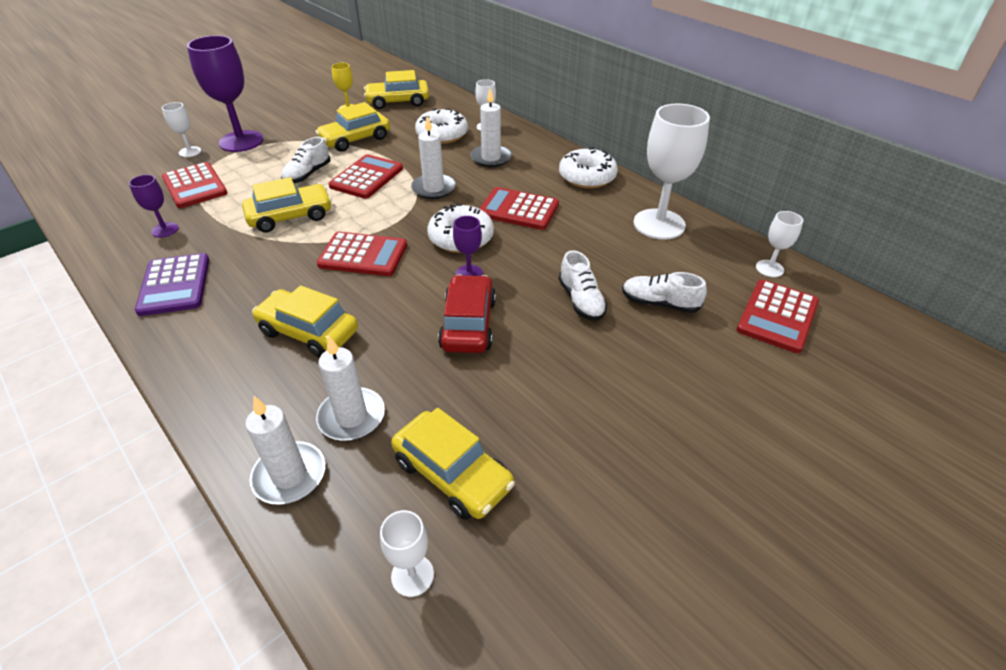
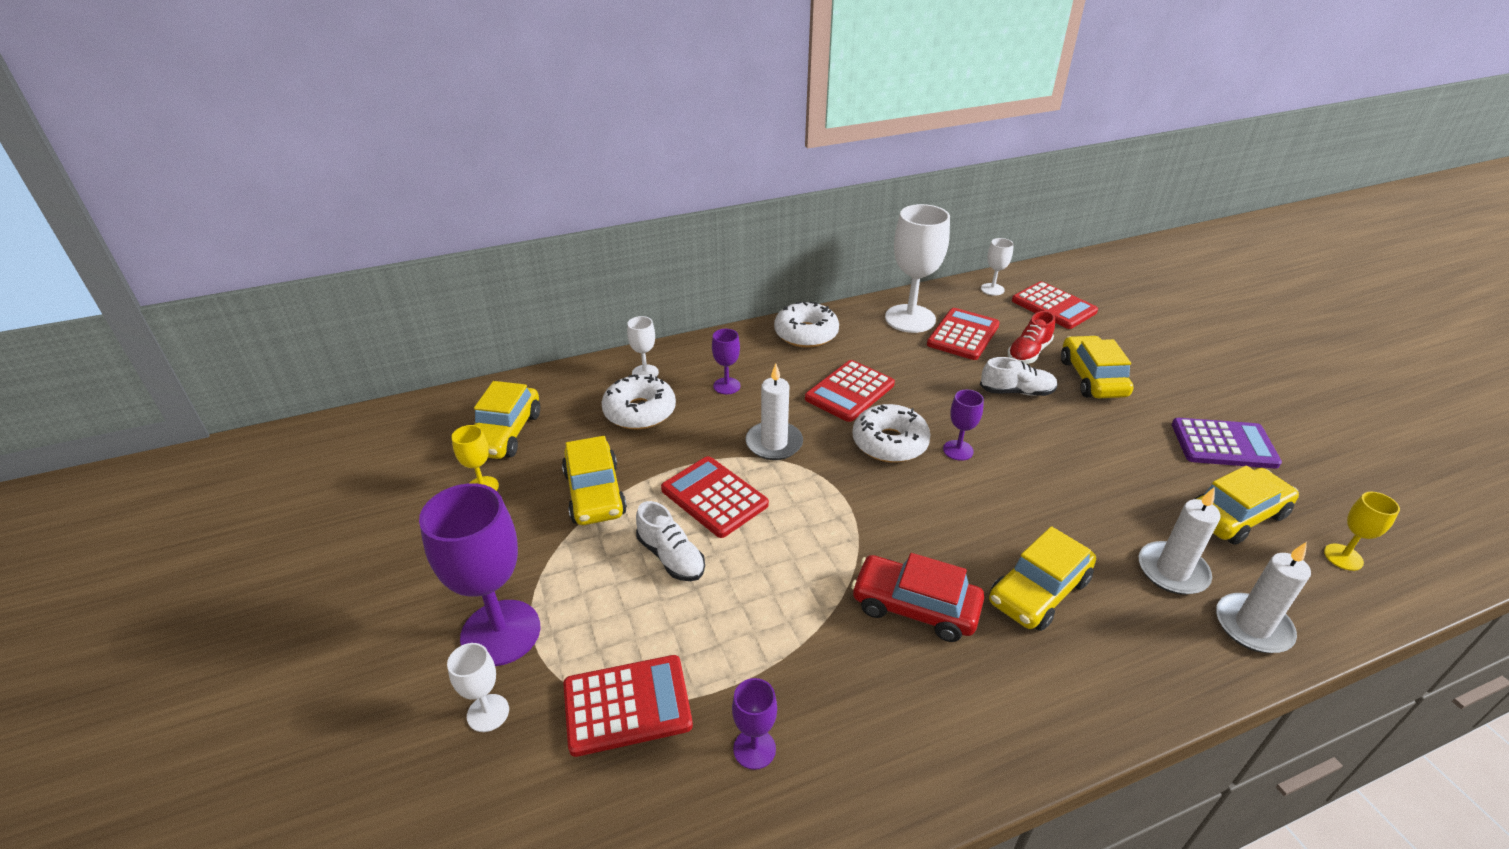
camera: 70 degrees left, 5 degrees down
purple calculator [135,253,209,316] -> purple calculator moved to [1172,418,1282,469]
yellow car [242,177,332,233] -> yellow car moved to [1061,335,1134,398]
red calculator [317,232,407,276] -> red calculator moved to [927,308,1000,360]
white goblet [380,510,434,597] -> yellow goblet [1324,492,1400,571]
red car [438,274,496,353] -> red car moved to [851,553,984,642]
white candle [470,88,512,167] -> purple goblet [712,329,740,394]
white shoe [622,272,707,313] -> red shoe [1008,311,1055,364]

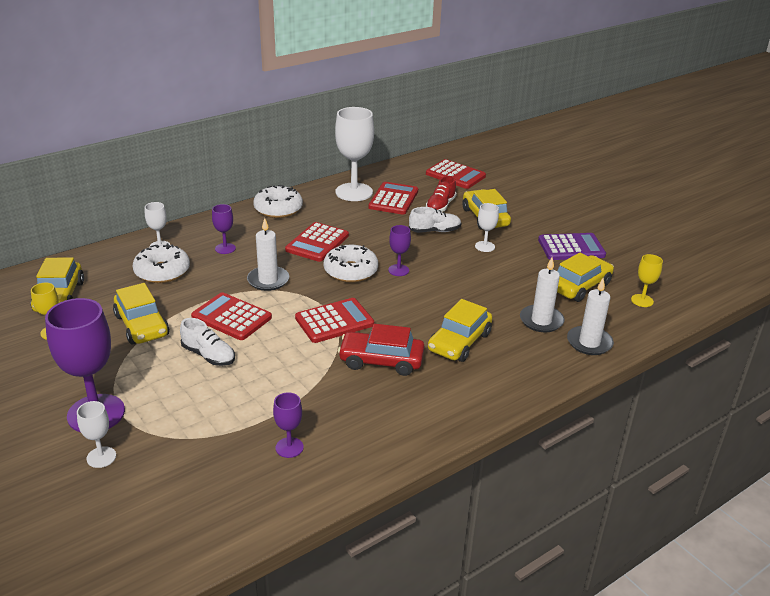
camera: 15 degrees left, 5 degrees down
red calculator [563,655,693,757] -> red calculator moved to [295,298,374,343]
white goblet [981,238,1014,296] -> white goblet moved to [475,203,499,252]

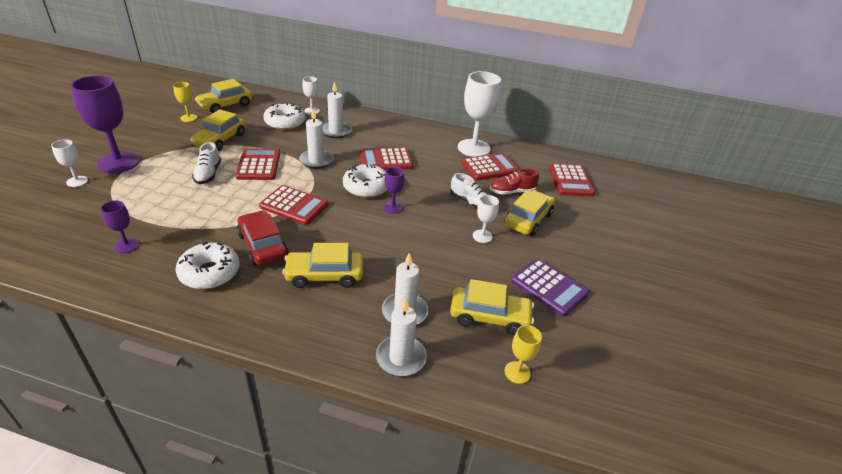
camera: 50 degrees right, 5 degrees up
purple goblet [212,204,236,254] -> white candle [323,81,352,138]
white donut [253,185,303,218] -> white donut moved to [175,242,240,289]

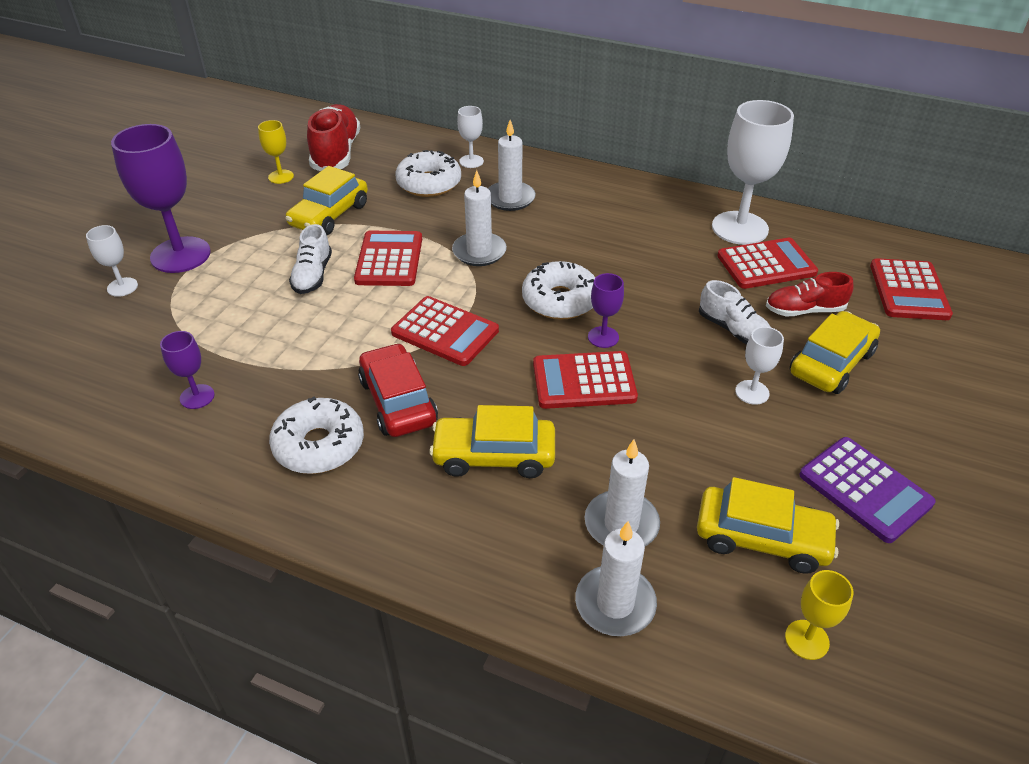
camera: 10 degrees right, 5 degrees up
yellow car [195,79,252,113] -> red shoe [307,104,360,171]
red calculator [360,147,413,170] -> red calculator moved to [533,351,638,409]

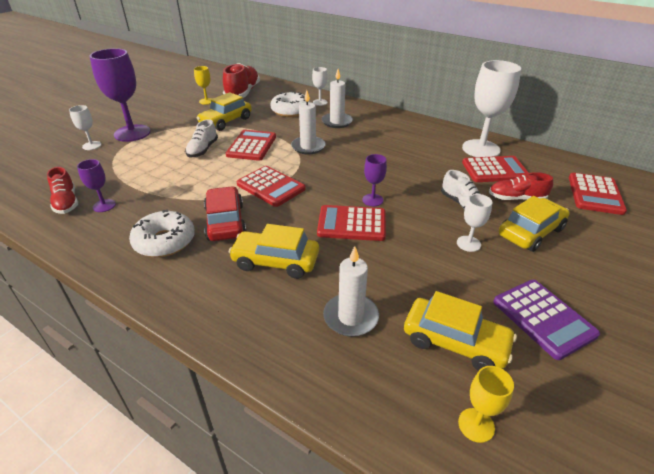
camera: 10 degrees right, 5 degrees down
white donut [522,261,595,320] -> none
white candle [575,521,657,636] -> none
none -> red shoe [47,167,78,214]

